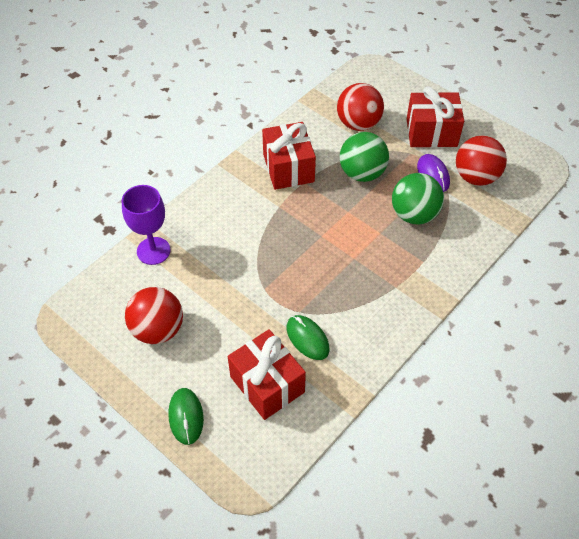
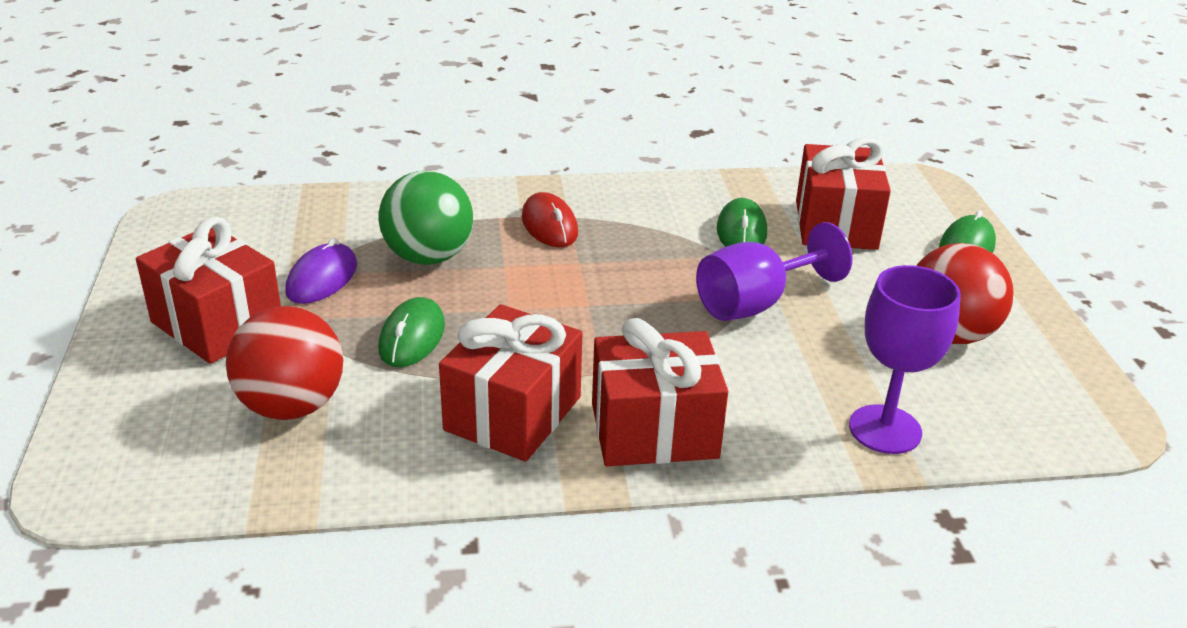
camera: 140 degrees left, 20 degrees down
green ball [340,132,389,182] -> green mouse [378,297,445,367]
red ball [456,135,507,186] -> none
none -> red mouse [522,192,578,247]
none -> red gift [592,318,728,466]
none -> purple goblet [696,222,853,321]

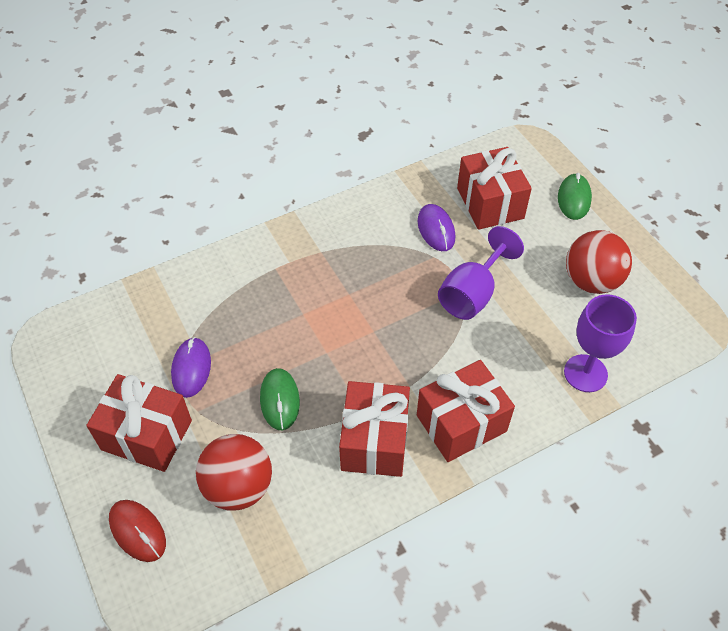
camera: 20 degrees left, 20 degrees up
green ball [379,171,473,265] -> none
red mouse [522,192,578,247] -> red mouse moved to [109,500,166,562]
green mouse [717,198,767,247] -> purple mouse [418,204,455,251]

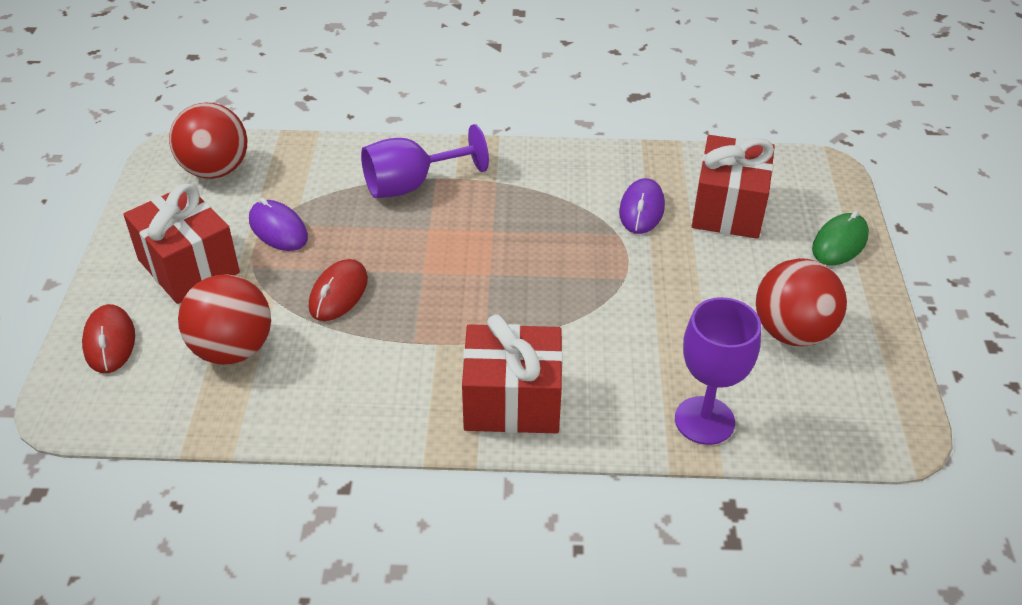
camera: 30 degrees right, 10 degrees down
purple mouse [171,337,211,398] -> purple mouse turned 75 degrees counterclockwise [249,197,308,251]
green mouse [260,368,300,430] -> red mouse [309,259,368,321]
red gift [339,381,410,477] -> none
purple goblet [438,226,524,320] -> purple goblet moved to [361,124,489,198]
none -> red ball [169,103,247,179]

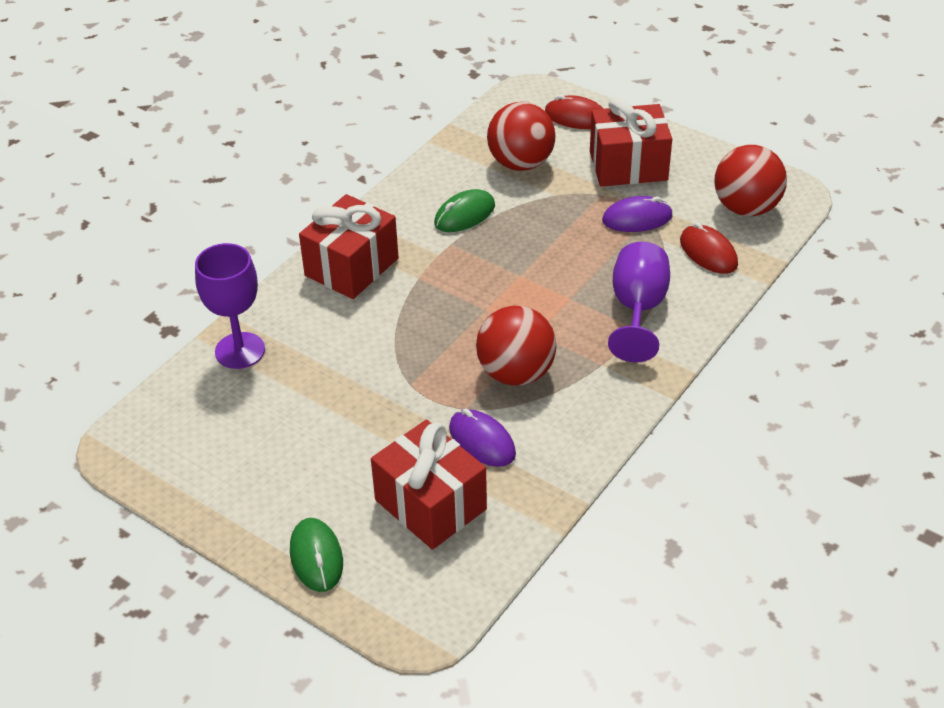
camera: 125 degrees right, 0 degrees up
red mouse [309,259,368,321] -> red mouse moved to [680,222,738,274]
red ball [756,258,847,346] -> red ball moved to [476,306,556,385]
none -> green mouse [434,189,495,232]

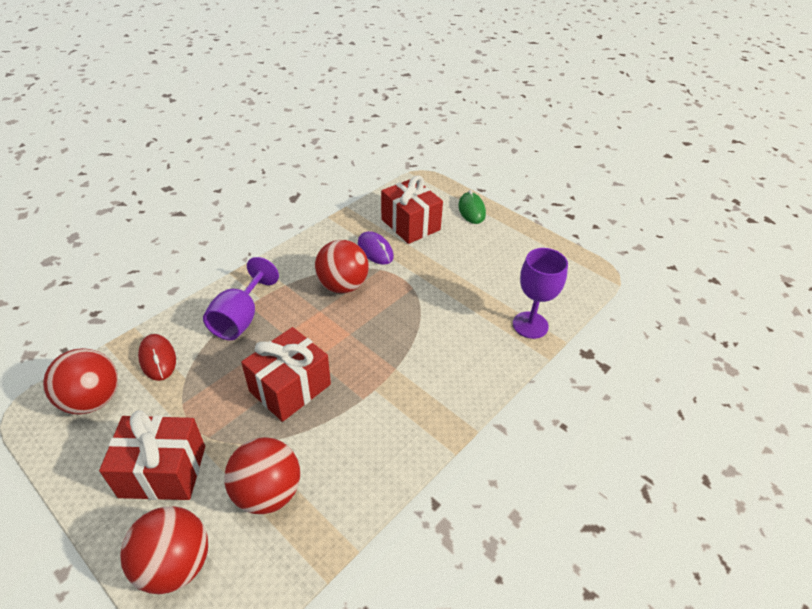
camera: 175 degrees left, 0 degrees up
red gift [299,194,399,299] -> red gift moved to [241,327,331,422]
green mouse [434,189,495,232] -> none
red mouse [545,95,603,129] -> red ball [120,506,208,594]
purple mouse [602,196,673,232] -> none

